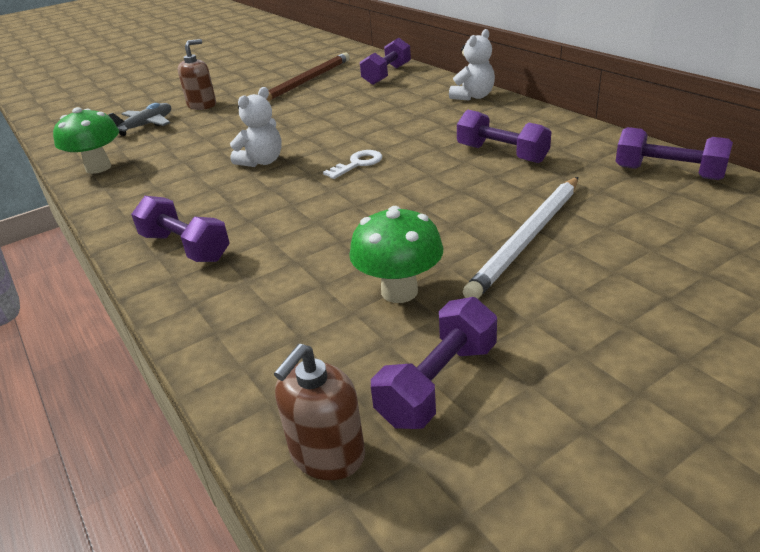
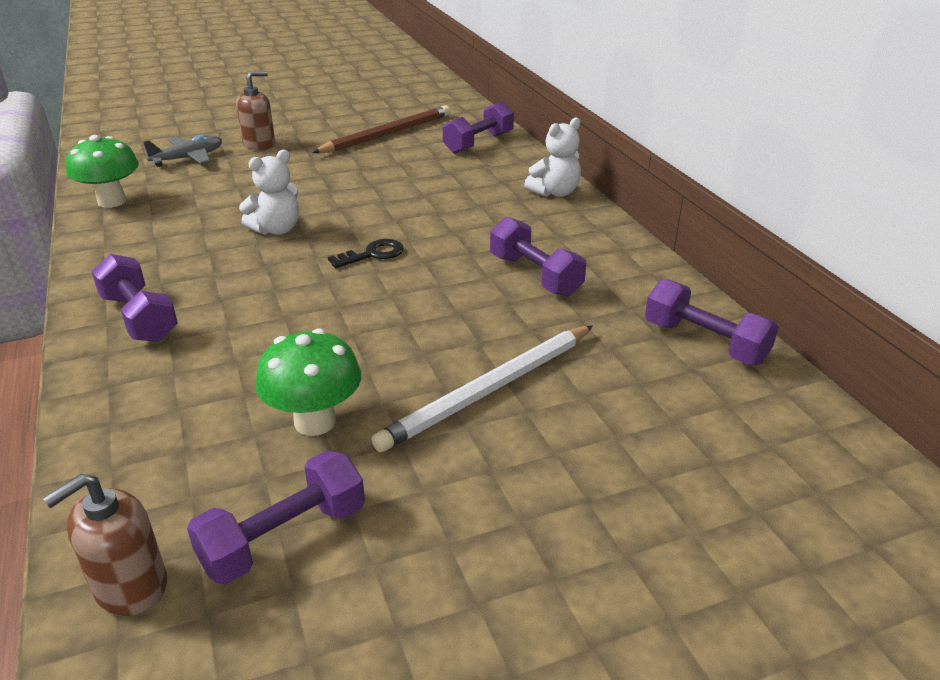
camera: 10 degrees right, 0 degrees up
white key [323,150,382,179] -> black key [328,239,404,268]

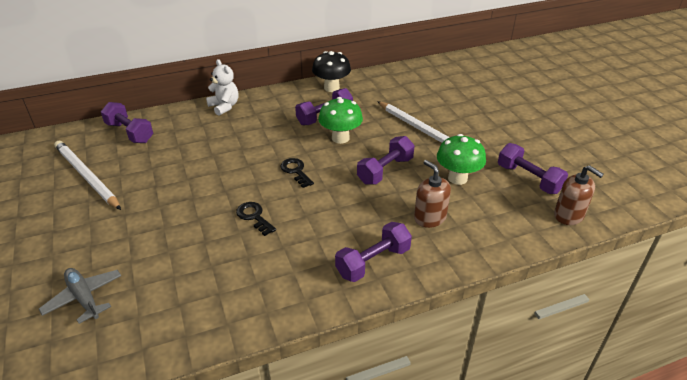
camera: 90 degrees left, 5 degrees up
green mushroom [66,135,139,208] -> green mushroom moved to [318,97,363,144]
brown soap dispenser [236,71,275,150] -> brown soap dispenser moved to [414,160,451,228]
white teddy bear [239,150,299,235] -> black key [236,202,276,236]
brown pencil [312,105,450,153] -> white pencil [54,141,121,210]
purple dumbbell [645,279,778,365] -> purple dumbbell moved to [357,136,415,185]
none -> black mushroom [312,51,351,92]

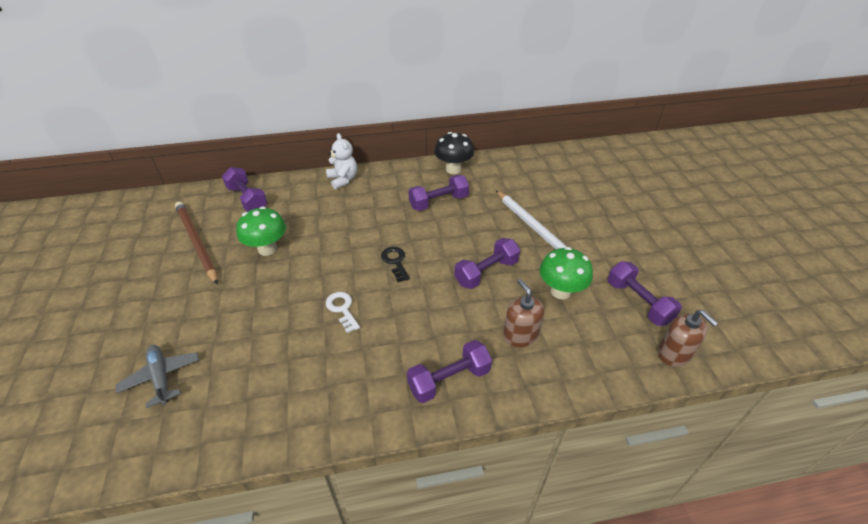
camera: 10 degrees right, 5 degrees up
white pencil [54,141,121,210] -> brown pencil [175,202,218,285]
black key [236,202,276,236] -> white key [326,292,360,333]
green mushroom [318,97,363,144] -> green mushroom moved to [236,206,286,256]

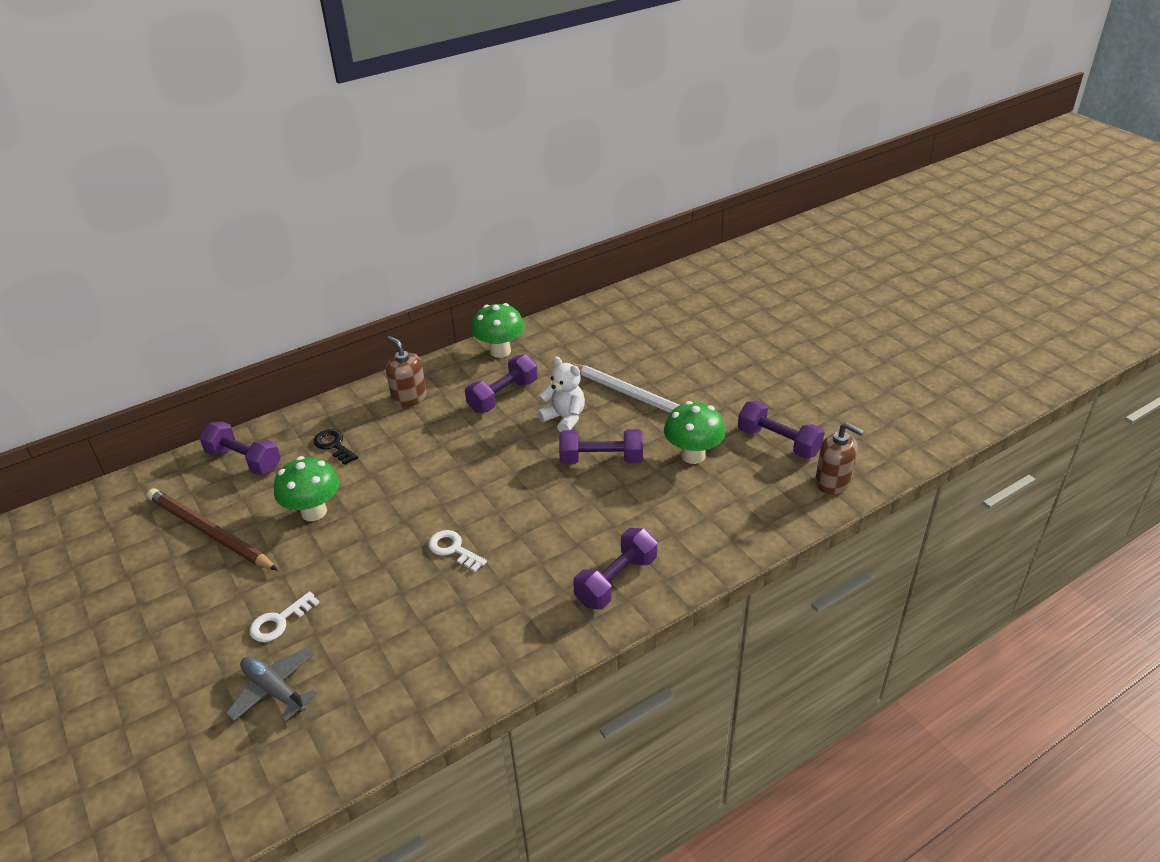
camera: 20 degrees left, 5 degrees down
white teddy bear [326,133,357,190] -> white teddy bear moved to [537,357,585,432]
black key [381,247,410,282] -> black key moved to [313,429,358,465]
black mushroom [434,132,474,174] -> green mushroom [471,303,524,358]
purple dumbbell [454,238,520,289] -> purple dumbbell turned 60 degrees clockwise [559,429,643,464]
brown soap dispenser [503,279,544,347] -> brown soap dispenser moved to [386,336,427,408]
none -> white key [249,591,320,642]

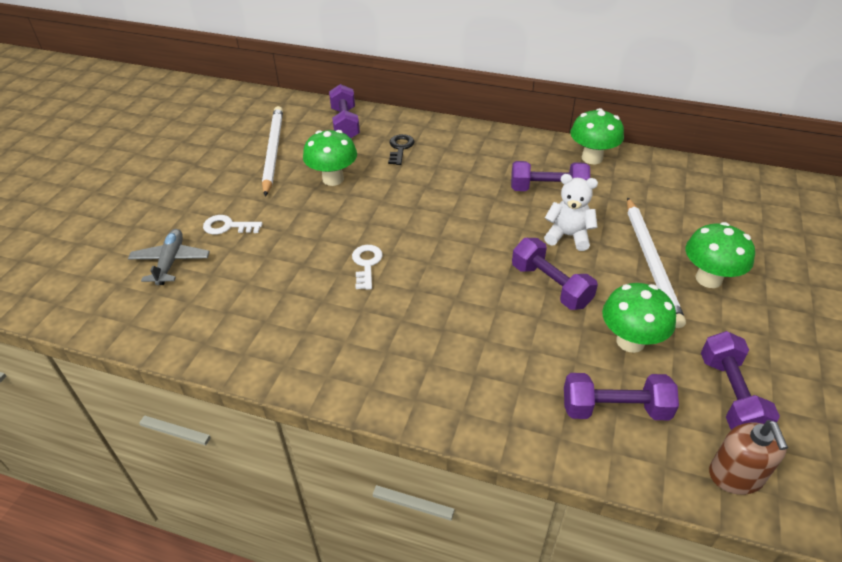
camera: 50 degrees right, 5 degrees up
brown pencil [147,488,278,571] -> white pencil [262,106,283,196]
brown soap dispenser [386,336,427,408] -> none
white teddy bear [537,357,585,432] -> white teddy bear turned 75 degrees counterclockwise [544,174,598,251]
purple dumbbell [573,528,657,609] -> purple dumbbell moved to [564,373,679,420]
none -> green mushroom [686,222,755,288]

